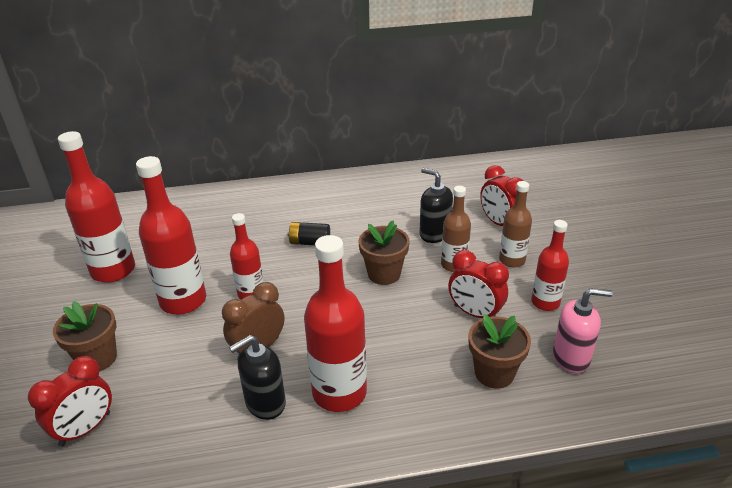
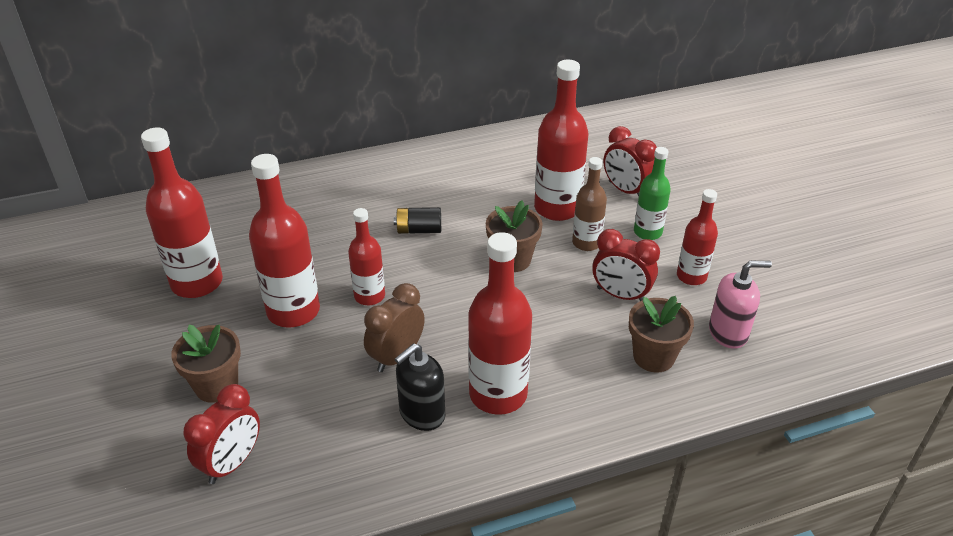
camera: 10 degrees left, 5 degrees up
black soap dispenser [420,168,453,243] -> red bottle [534,59,588,221]
brown bottle [499,181,532,267] -> green bottle [634,147,671,240]

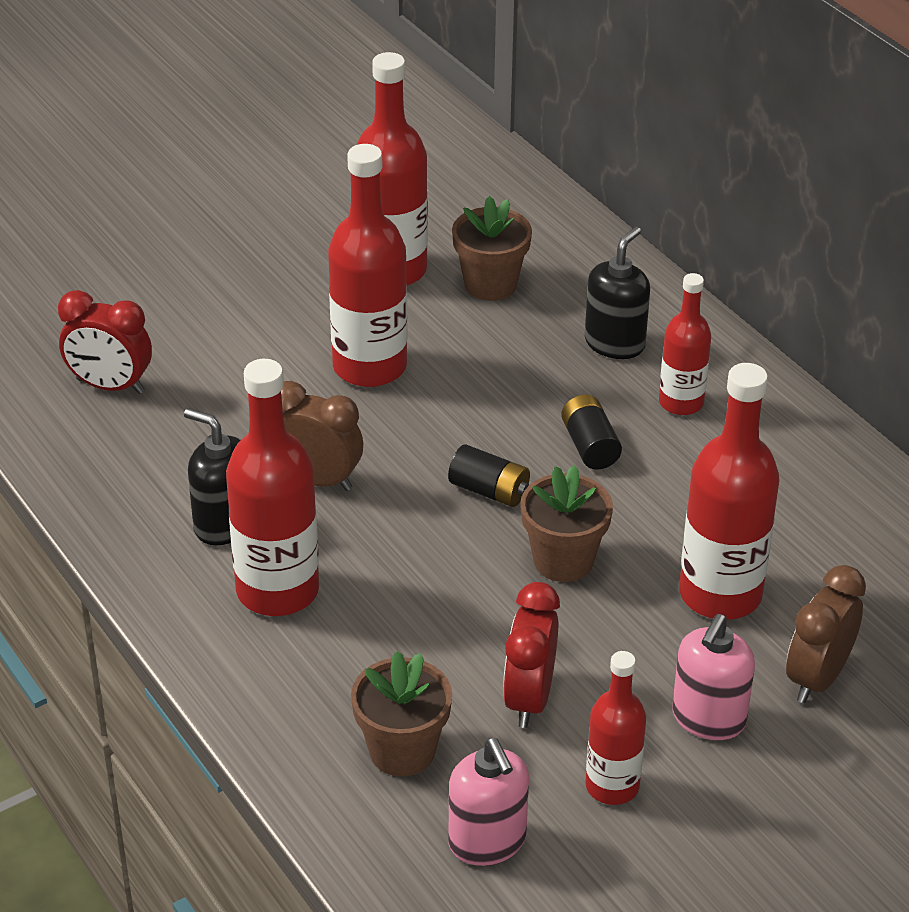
camera: 75 degrees right, 0 degrees up
brown flower pot [171,325,241,403] -> brown flower pot moved to [452,196,532,301]
red bottle [348,208,385,305] -> red bottle moved to [659,273,711,415]
brown bottle [572,157,607,251] -> none
red clock [603,126,657,197] -> brown clock [786,565,866,703]
green bottle [634,147,671,240] -> pink soap dispenser [672,614,755,740]
none -> black battery [448,444,530,507]
none -> black soap dispenser [585,227,650,359]

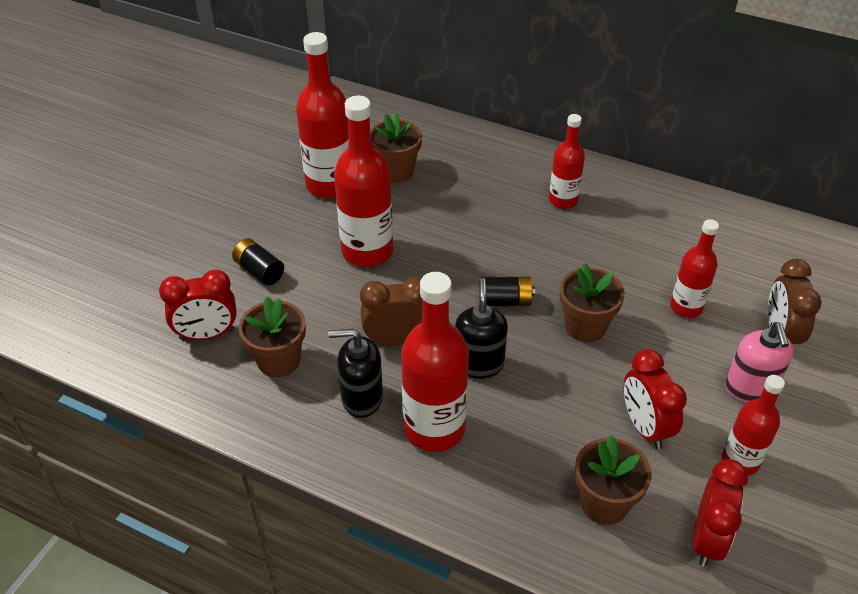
camera: 30 degrees left, 5 degrees up
pink soap dispenser [448,738,529,866] -> red clock [692,459,748,567]
black battery [561,394,622,469] -> black battery moved to [232,238,284,286]
black soap dispenser [585,227,650,359] -> black soap dispenser moved to [455,278,508,379]
red bottle [679,363,779,620] -> red bottle [670,219,719,318], size x0.60
none -> brown flower pot [239,296,306,377]

